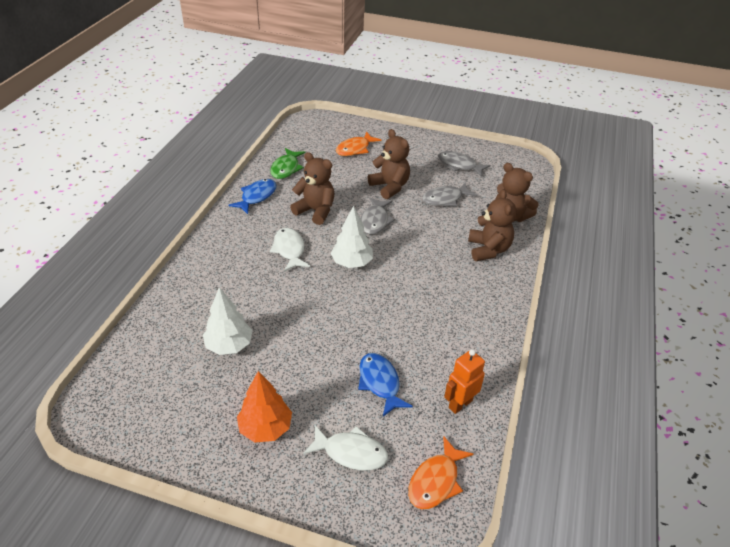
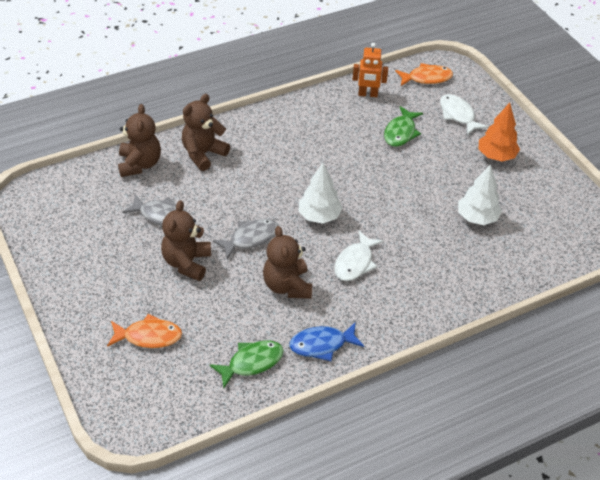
camera: 135 degrees left, 5 degrees up
blue fish [358,353,413,417] -> green fish [384,106,423,147]
grey fish [438,151,491,177] -> none

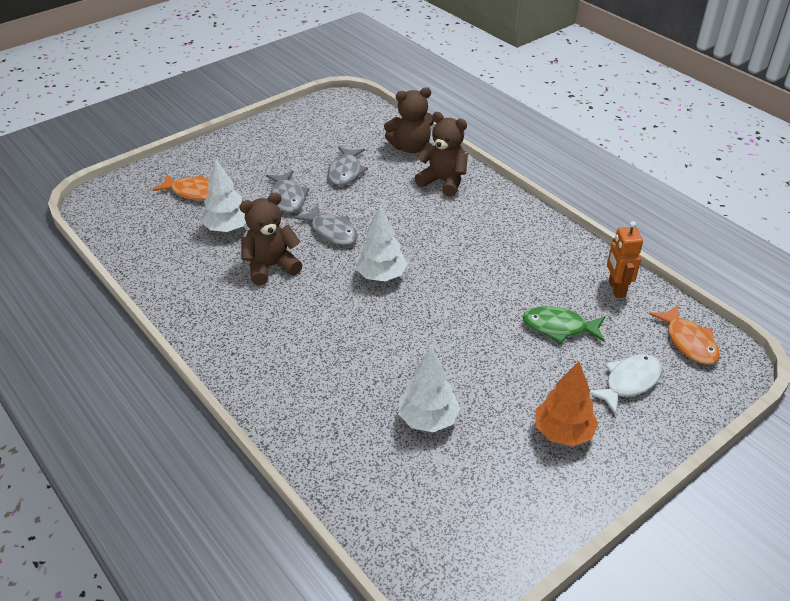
camera: 80 degrees right, 5 degrees down
orange fish [107,314,182,348] -> orange fish turned 60 degrees counterclockwise [153,174,210,200]
brown teddy bear [161,200,211,281] -> grey fish [266,170,309,213]
green fish [209,340,284,388] -> none
blue fish [289,322,364,361] -> none
white fish [334,231,384,281] -> none
none -> white tree [201,160,246,232]

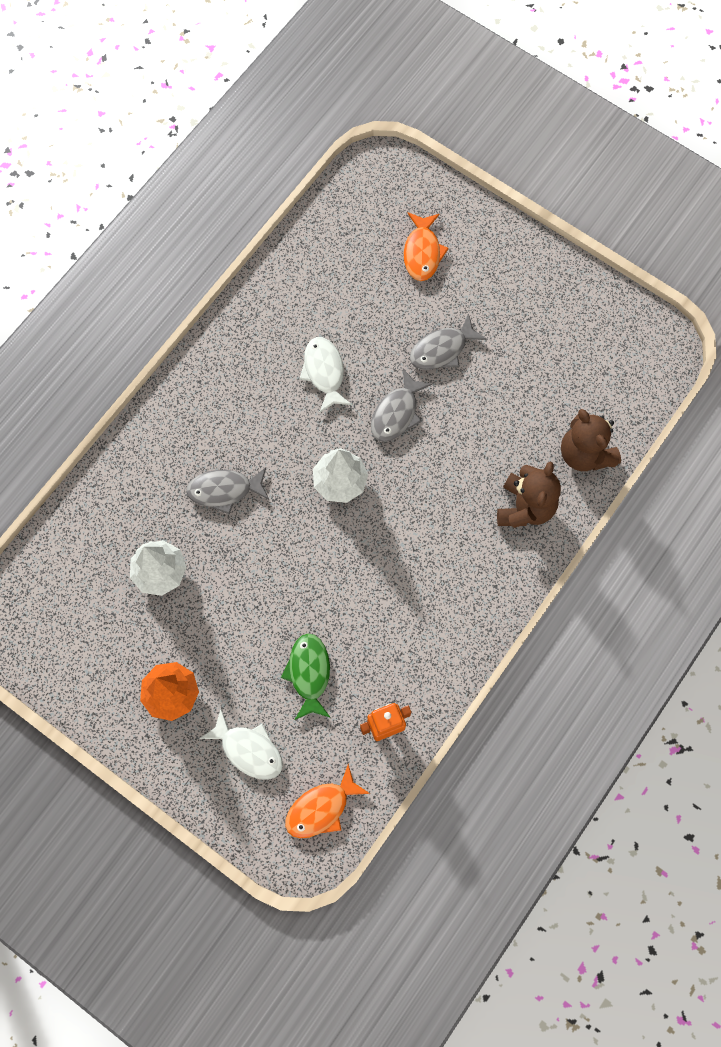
camera: 75 degrees right, 30 degrees up
white tree [201,160,246,232] -> none
brown teddy bear [240,193,303,286] -> white fish [300,337,352,413]
grey fish [328,147,368,186] -> grey fish moved to [186,467,269,515]

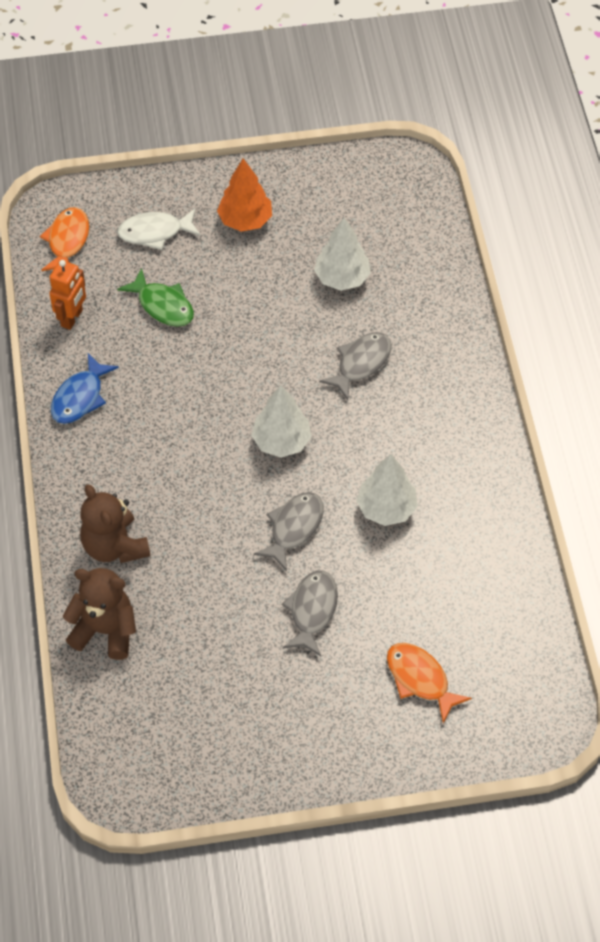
camera: 135 degrees right, 15 degrees down
white fish [300,337,352,413] -> white tree [356,454,418,526]
grey fish [371,369,432,442] -> grey fish turned 45 degrees clockwise [254,492,324,571]
none -> blue fish [51,353,119,424]

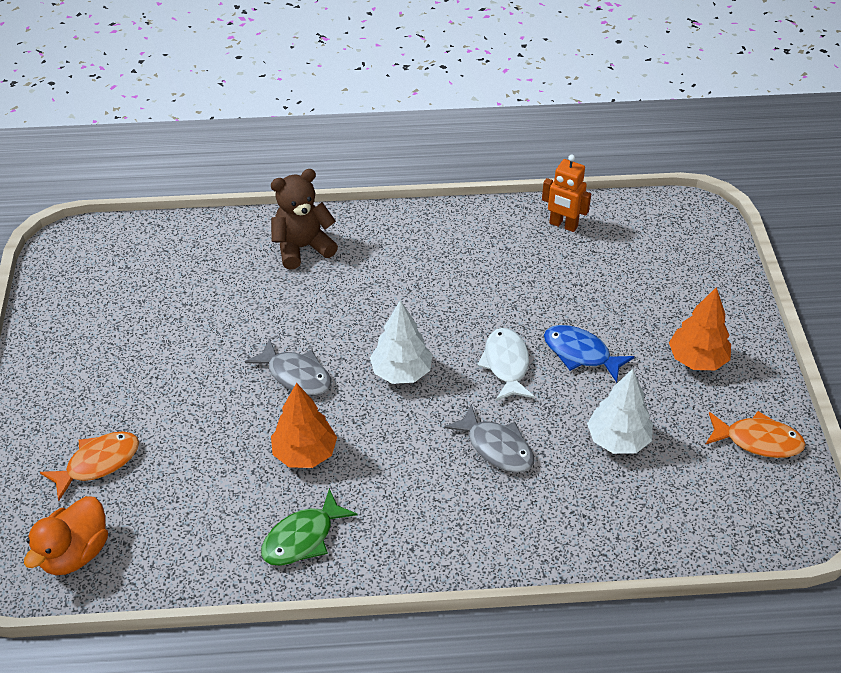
camera: 95 degrees right, 10 degrees down
orange fish [40,207,89,271] -> orange fish moved to [705,411,806,458]
blue fish [51,353,119,424] -> blue fish moved to [544,325,635,383]
brown teddy bear [63,568,136,660] -> none
white fish [117,209,201,250] -> white fish moved to [477,328,535,401]
green fish [117,268,194,327] -> green fish moved to [261,488,357,566]
grey fish [282,570,338,656] -> none
white tree [356,454,418,526] -> orange tree [271,383,337,468]
none -> orange duck [24,496,108,575]

